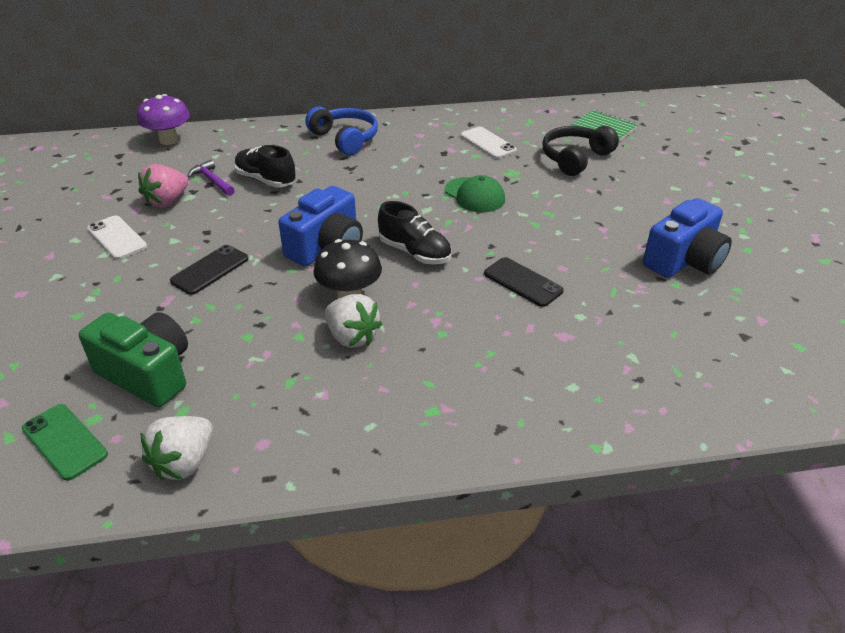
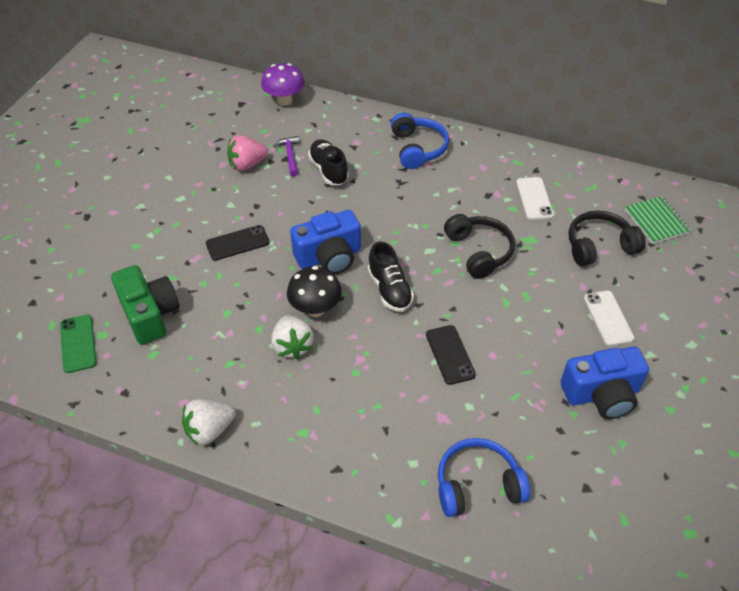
camera: 30 degrees right, 10 degrees up
white phone [87,215,147,260] -> white phone moved to [584,291,634,346]
white strawberry [141,416,213,481] -> white strawberry moved to [182,399,236,446]
green cap [445,175,505,212] -> black headphones [444,214,515,279]
none -> blue headphones [438,438,530,517]

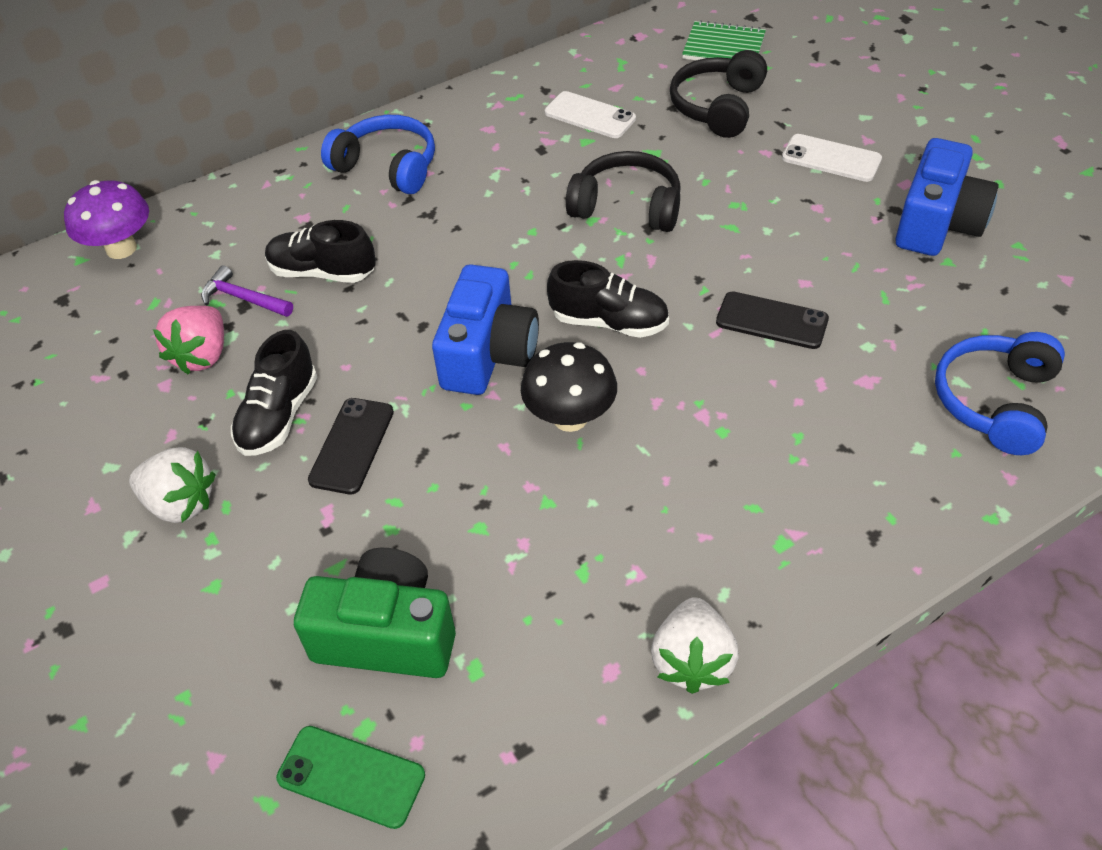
camera: 50 degrees left, 0 degrees up
white strawberry [271,315,314,359] -> white strawberry moved to [129,447,216,523]
none -> black shoe [231,330,317,456]

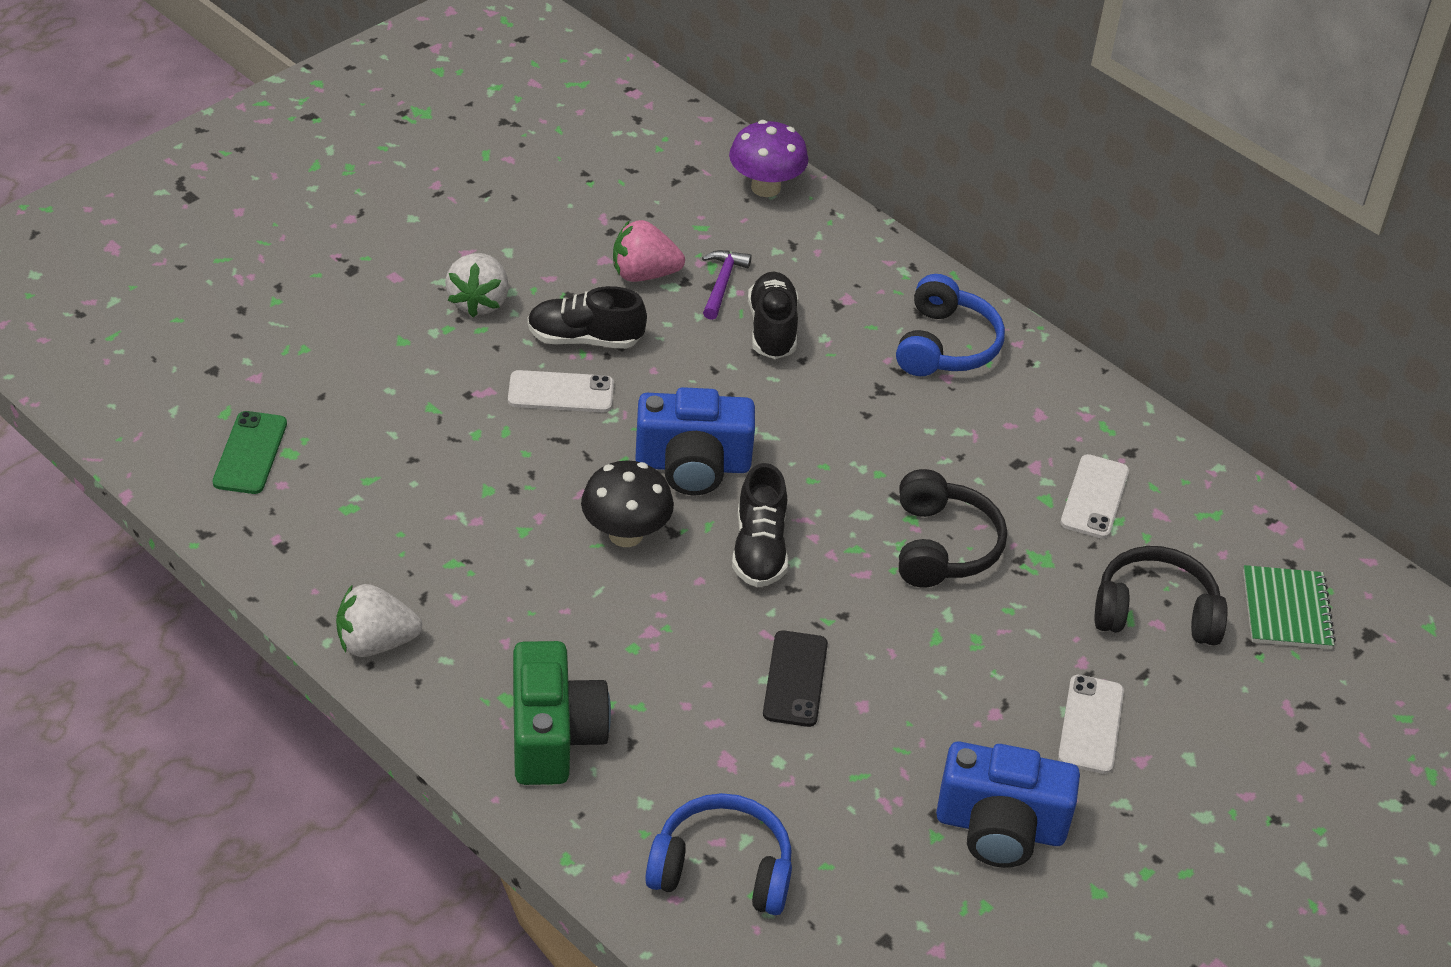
camera: 70 degrees right, 5 degrees down
green camera [294,548,456,678] -> green camera moved to [513,641,611,785]
black phone [308,398,394,495] -> white phone [508,370,614,412]

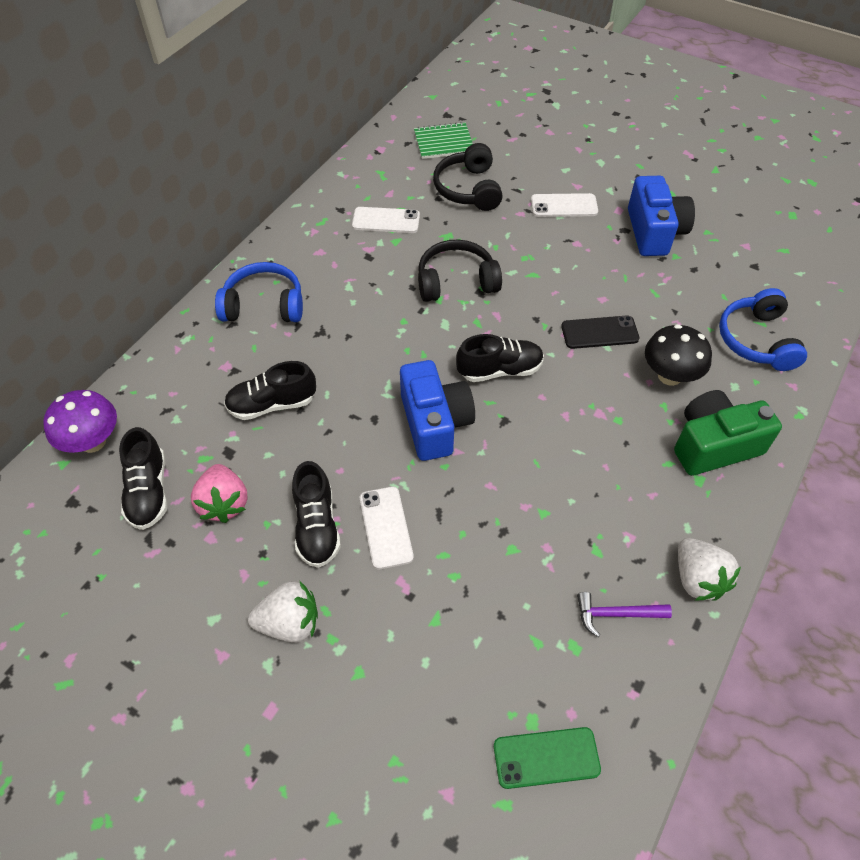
camera: 100 degrees left, 10 degrees up
black mushroom [581,460,674,547] -> black mushroom moved to [645,324,712,386]
purple hammer [702,250,752,320] -> purple hammer moved to [577,592,672,637]
none -> black shoe [119,427,167,530]

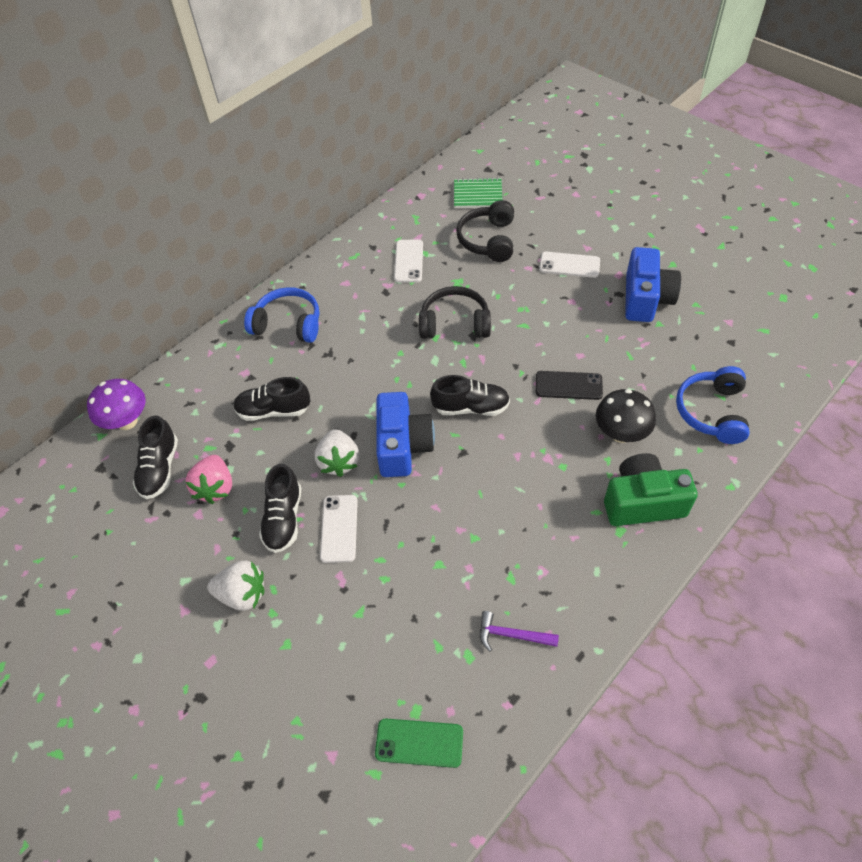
camera: 15 degrees right, 0 degrees up
white phone [352,207,420,233] -> white phone turned 75 degrees clockwise [394,239,423,283]
white strawberry [678,538,741,601] -> white strawberry moved to [315,429,359,477]

